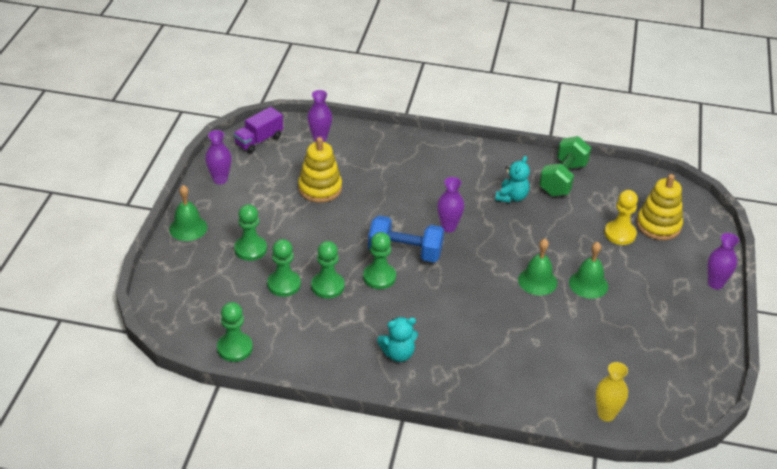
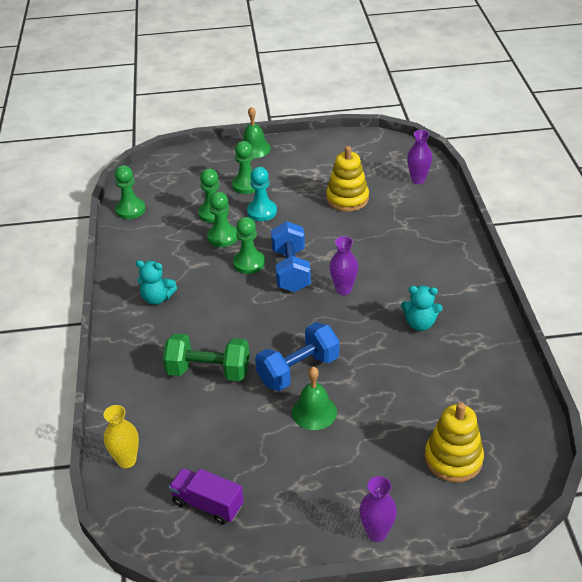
camera: 75 degrees right, 0 degrees up
purple vase [205,130,232,185] -> none
purple truck [233,107,283,153] -> purple truck moved to [169,468,244,525]
turquoise teddy bear [377,317,418,362] -> turquoise teddy bear turned 45 degrees counterclockwise [136,260,177,305]
green bell [518,239,557,295] -> blue dumbbell [255,322,339,391]
green dumbbell [539,136,591,196] -> green dumbbell moved to [163,333,250,381]
yellow pawn [605,190,638,245] -> none
none -> turquoise pawn [247,167,277,221]

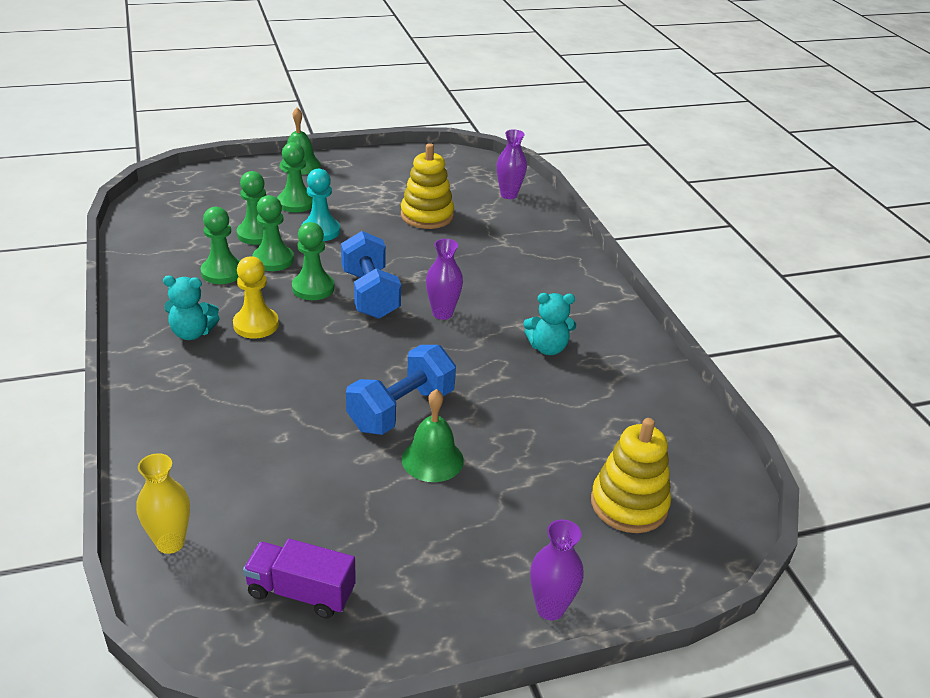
camera: 15 degrees left, 5 degrees down
green pawn [115,165,146,219] -> green pawn moved to [201,207,240,284]
green dumbbell [163,333,250,381] -> none
none -> yellow pawn [233,256,279,339]

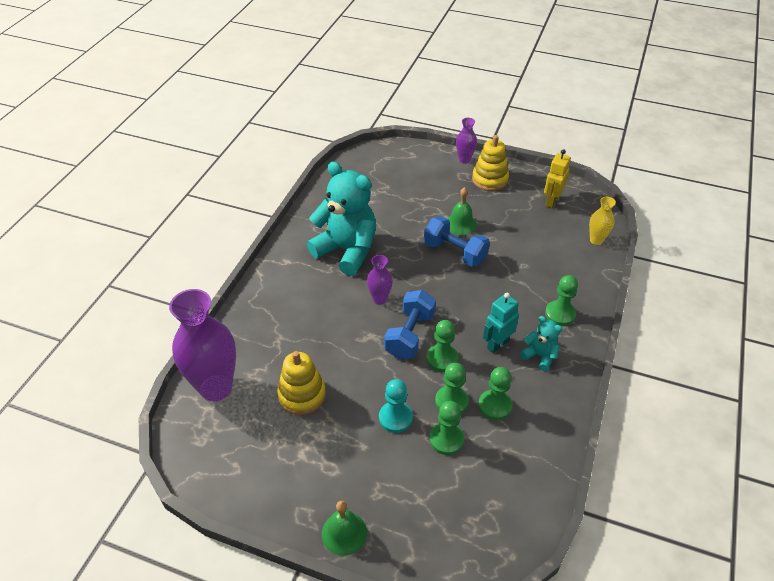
camera: 140 degrees left, 10 degrees up
yellow pawn [233,256,279,339] -> turquoise robot [483,293,519,353]
purple truck [243,539,356,619] -> yellow robot [544,149,571,208]
green pawn [277,142,313,212] -> green pawn moved to [545,275,578,326]
blue dumbbell [346,345,456,435] -> blue dumbbell turned 45 degrees clockwise [424,216,490,267]
purple vase [497,129,527,199] -> purple vase [169,289,236,401], size x2.08
turquoise teddy bear [523,293,576,355] -> turquoise teddy bear [307,162,376,276], size x2.19
yellow stacking toy [591,418,671,533] -> yellow stacking toy moved to [472,135,509,191]

